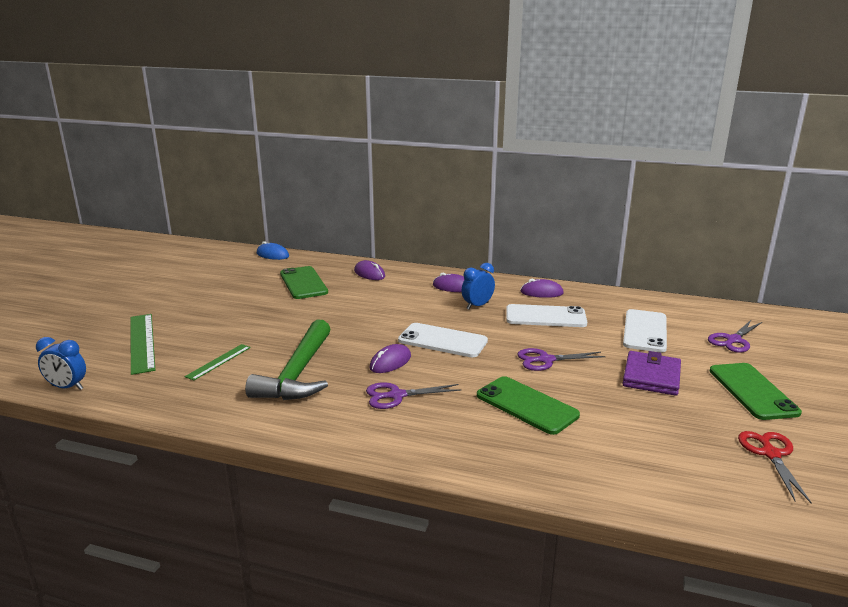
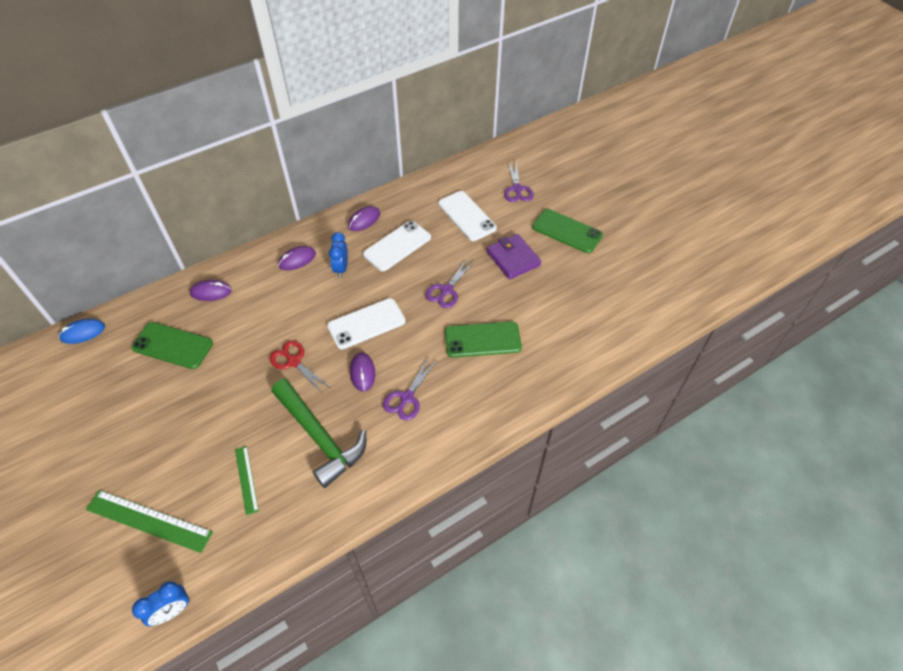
camera: 50 degrees left, 30 degrees up
red scissors [738,431,812,504] -> red scissors moved to [270,340,330,394]

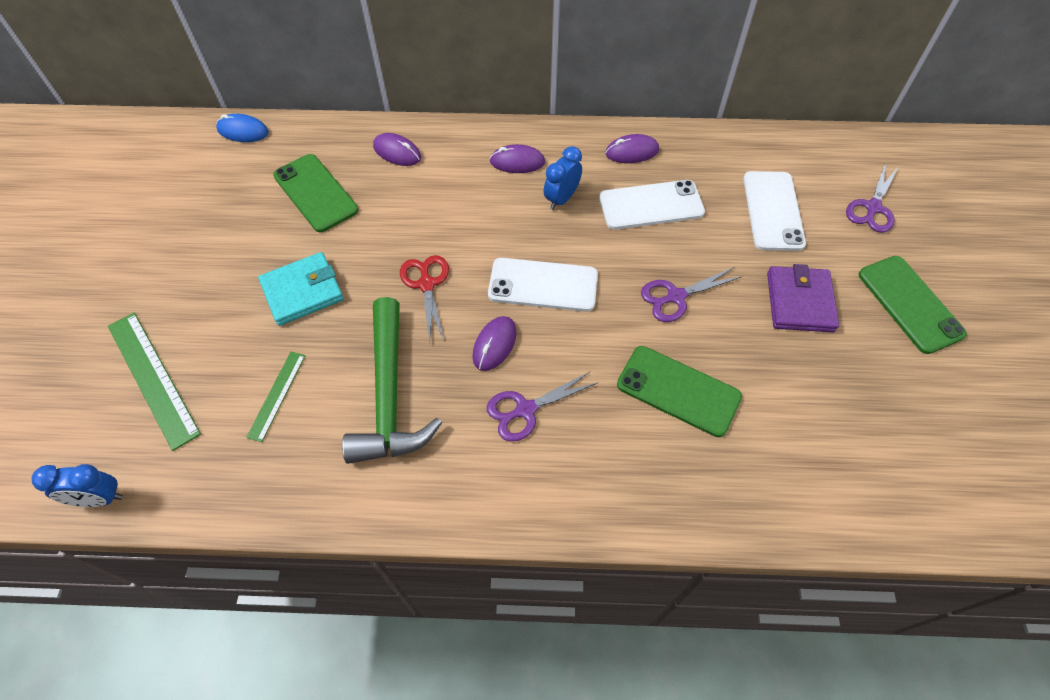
camera: 35 degrees right, 5 degrees up
none -> turquoise wallet [258,252,344,326]

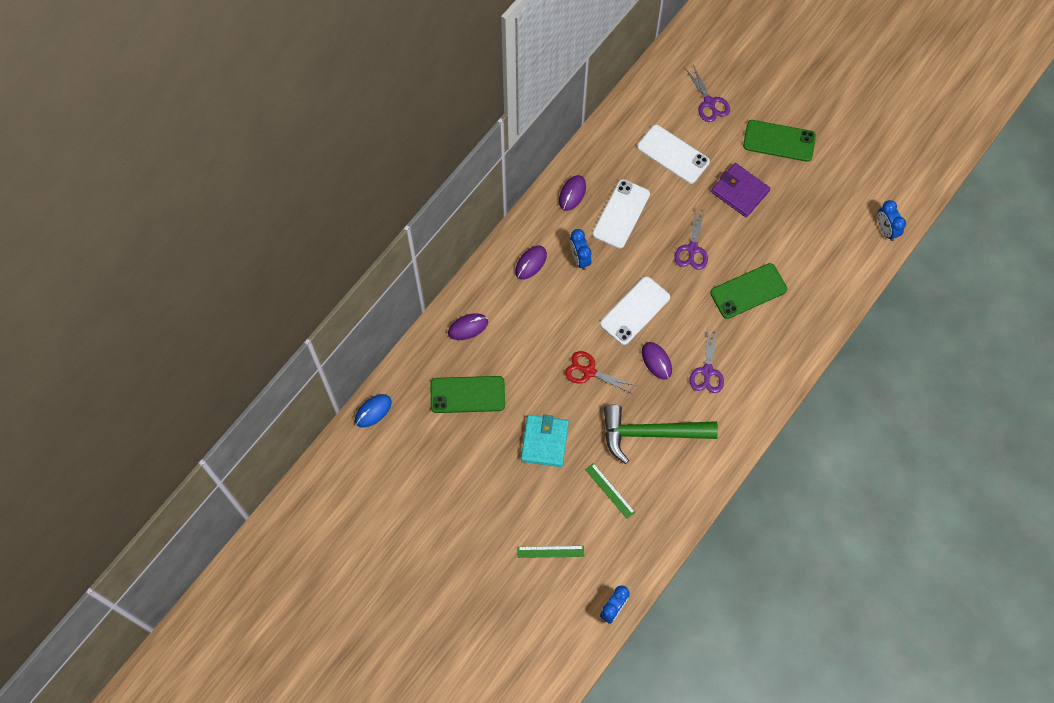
camera: 55 degrees left, 10 degrees up
green ruler [108,313,201,451] -> green ruler [518,546,584,558], size x0.57
green hammer [342,297,442,464] -> green hammer turned 150 degrees clockwise [604,405,718,464]
none -> blue clock [877,200,906,241]

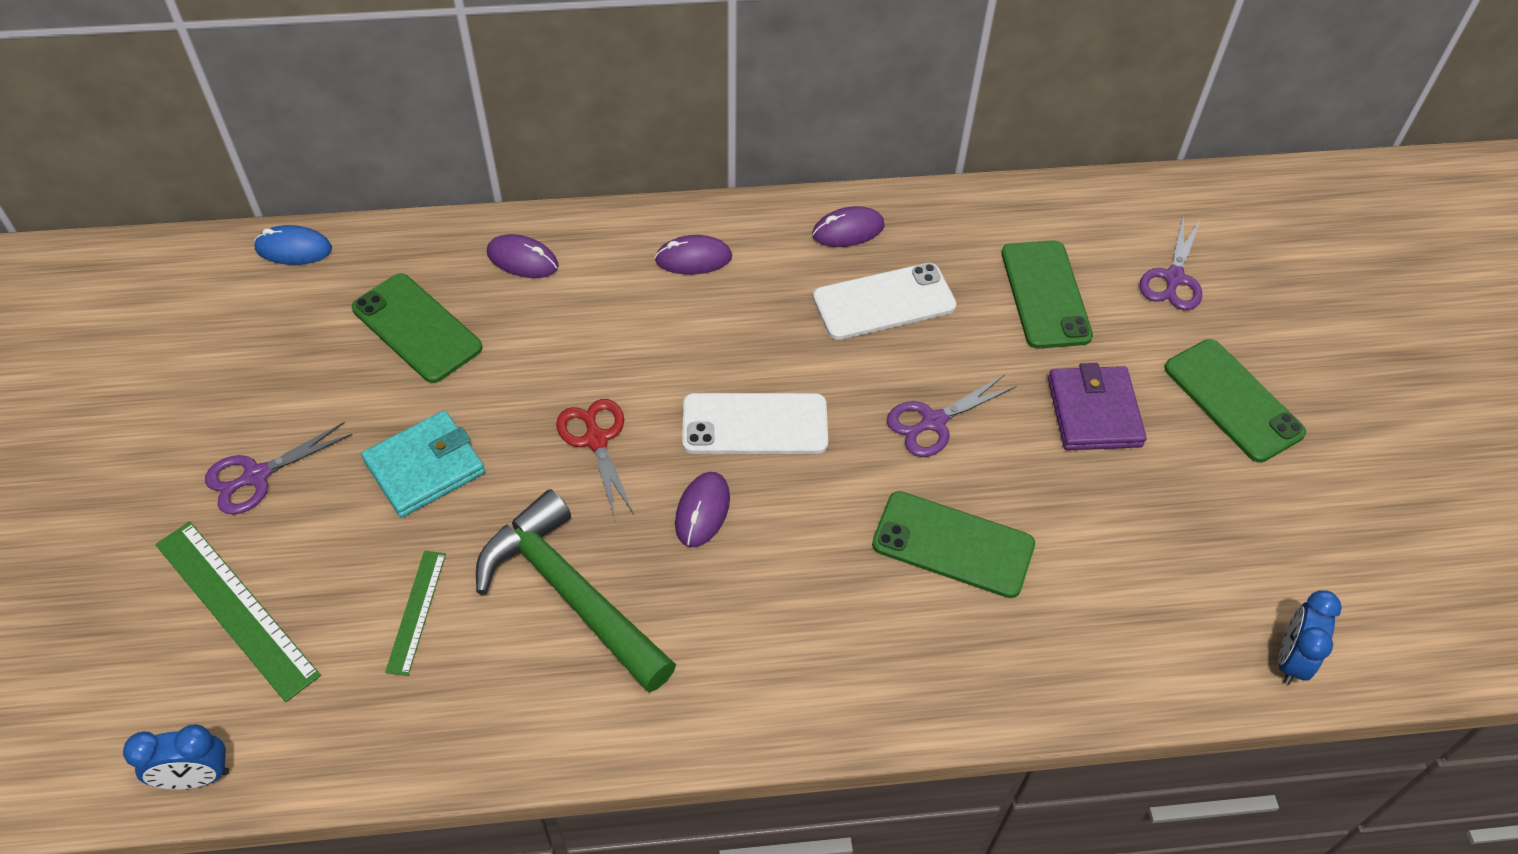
camera: 45 degrees right, 15 degrees down
green ruler [518,546,584,558] -> green ruler [155,521,321,702], size x1.75
blue clock [570,229,591,270] -> none
white phone [637,125,710,184] -> green phone [1001,240,1093,349]
purple scissors [689,327,724,393] -> purple scissors moved to [205,422,353,514]

